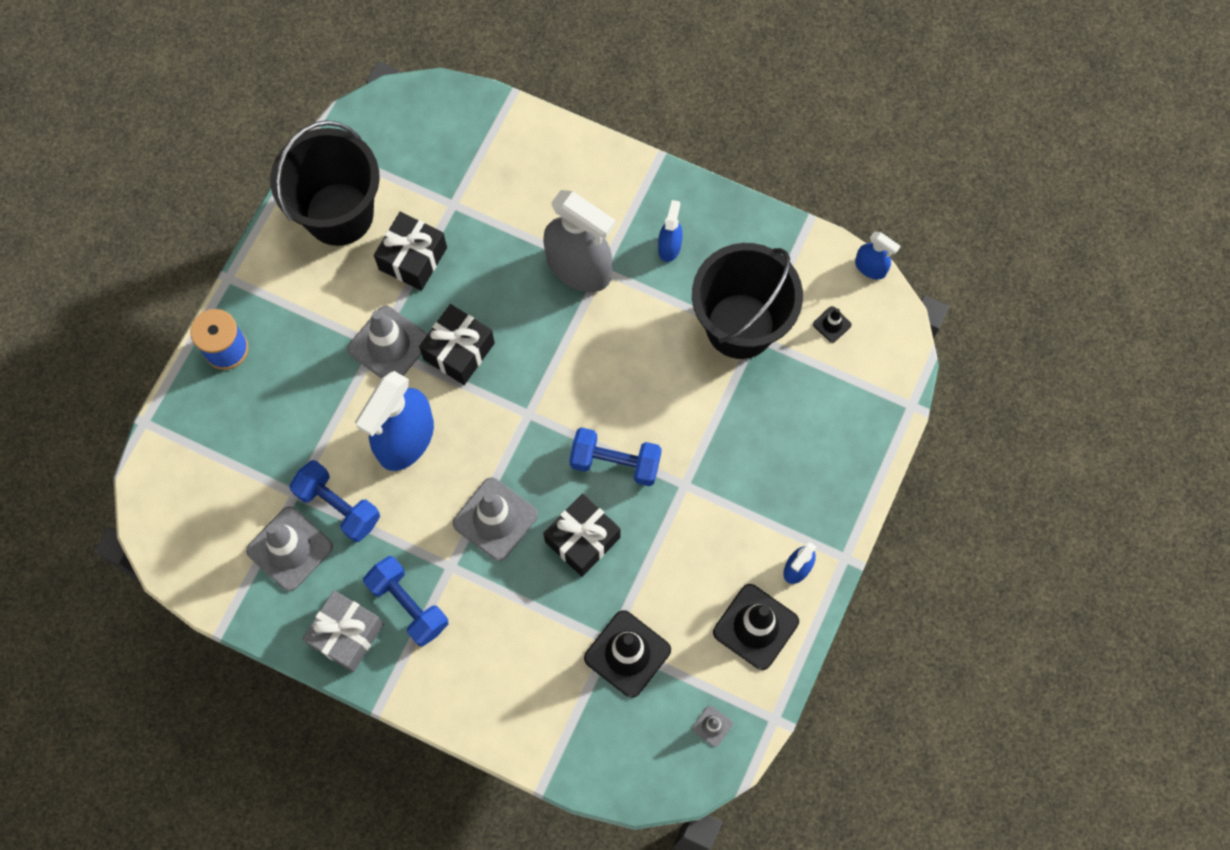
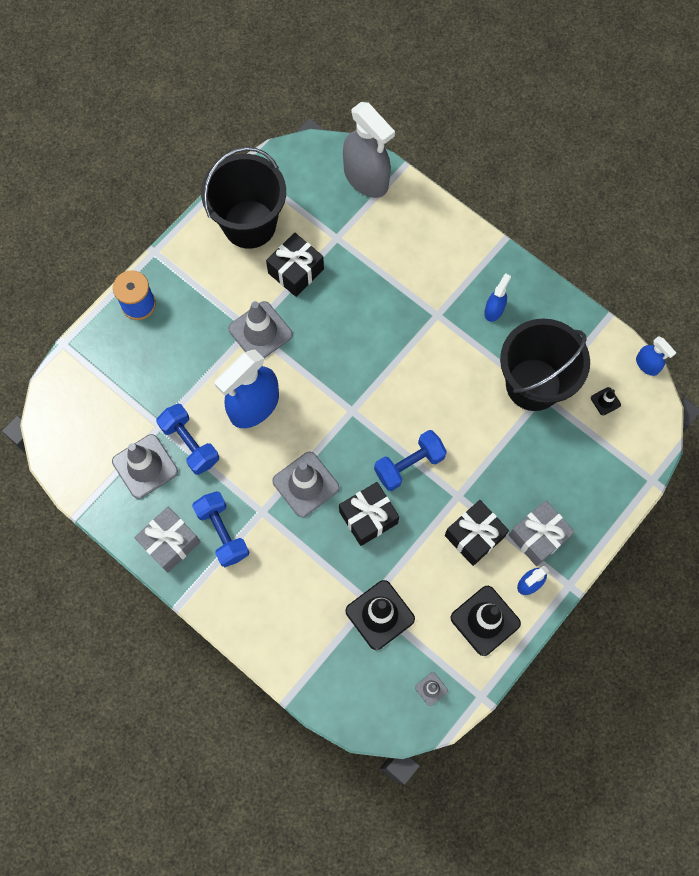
camera: 15 degrees right, 0 degrees up
black gift [419,304,495,385] -> black gift moved to [445,500,509,566]
grey spray bottle [543,190,616,292] -> grey spray bottle moved to [343,102,395,198]
blue dumbbell [569,427,662,486] -> blue dumbbell turned 60 degrees counterclockwise [374,430,447,491]
none -> grey gift [509,501,575,566]

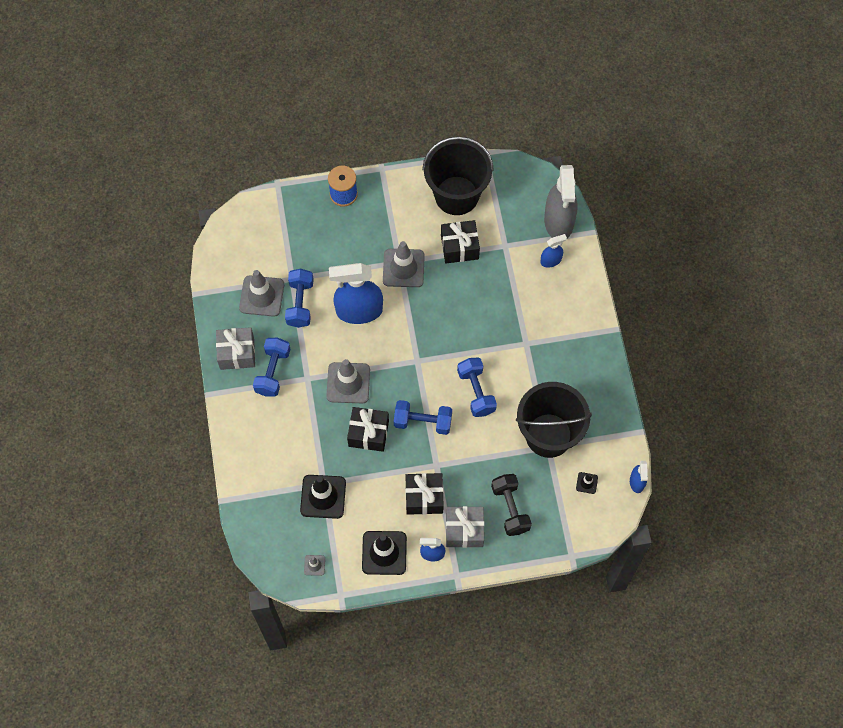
camera: 40 degrees right, 5 degrees down
blue spray bottle [484,273,511,322] -> blue spray bottle moved to [540,234,567,267]
none -> blue dumbbell [457,357,497,417]
none -> black dumbbell [491,474,532,536]

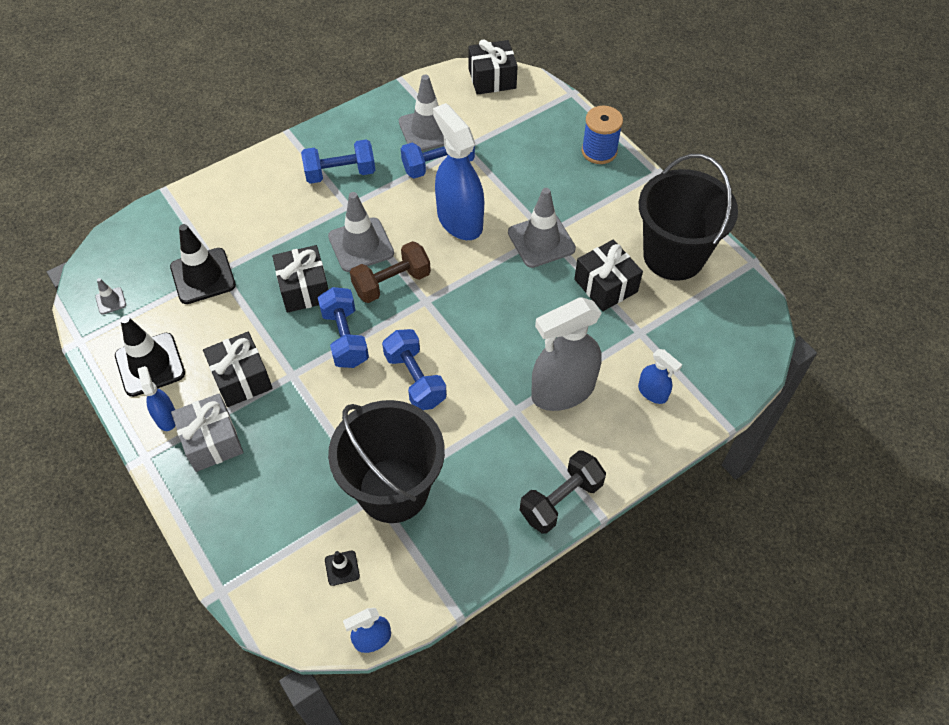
camera: 65 degrees right, 10 degrees down
grey gift [216,327,255,370] -> none
blue dumbbell [457,357,497,417] -> blue dumbbell turned 75 degrees counterclockwise [382,329,447,410]
black dumbbell [491,474,532,536] -> black dumbbell moved to [520,450,606,534]
grey spray bottle [544,165,577,238] -> grey spray bottle moved to [531,297,602,411]
none -> brown dumbbell [350,241,431,303]
none -> black gift [468,40,518,95]

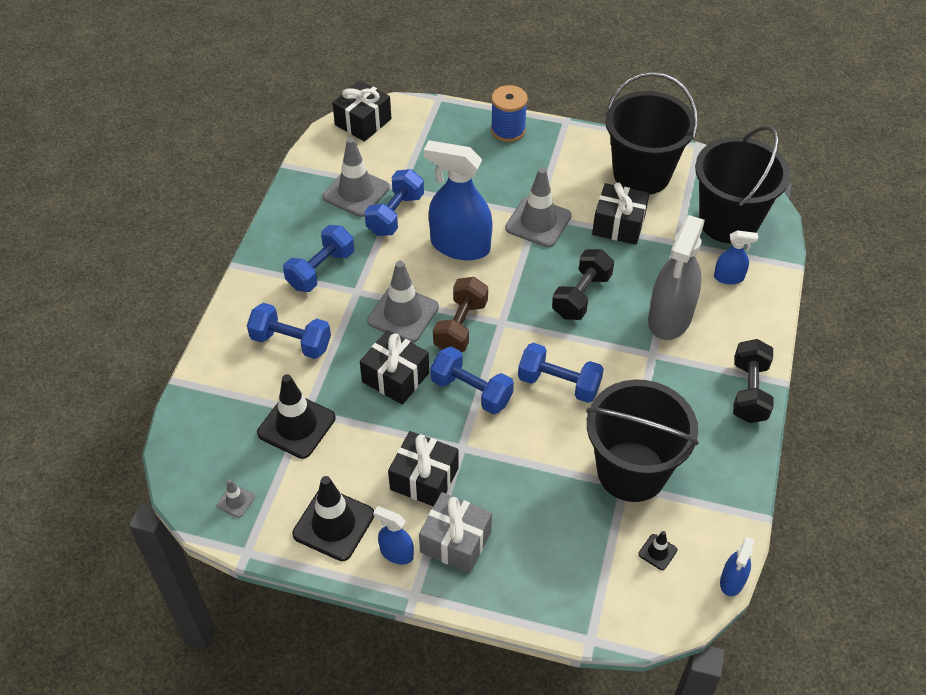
camera: 40 degrees left, 5 degrees down
none -> blue dumbbell [247,303,331,359]
none -> black dumbbell [552,249,614,320]
none -> black bucket [695,125,790,244]

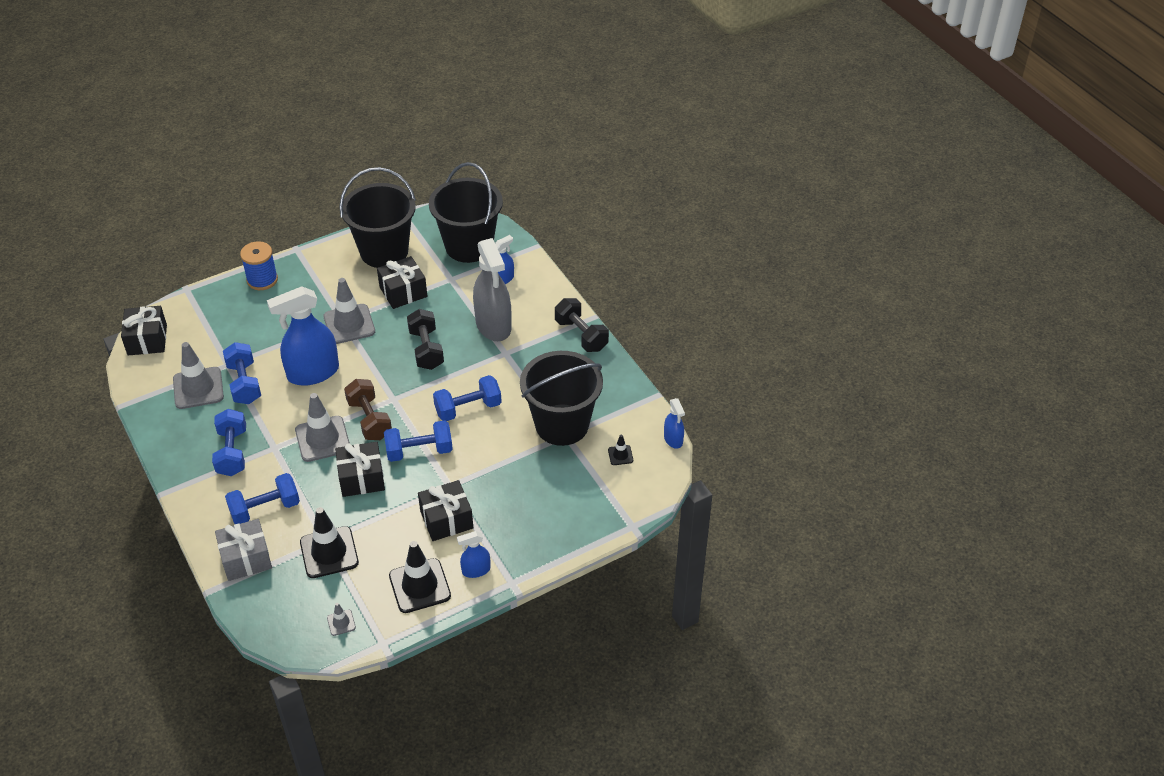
camera: 45 degrees left, 5 degrees down
grey gift [419,492,492,573] -> grey gift moved to [215,519,272,581]

